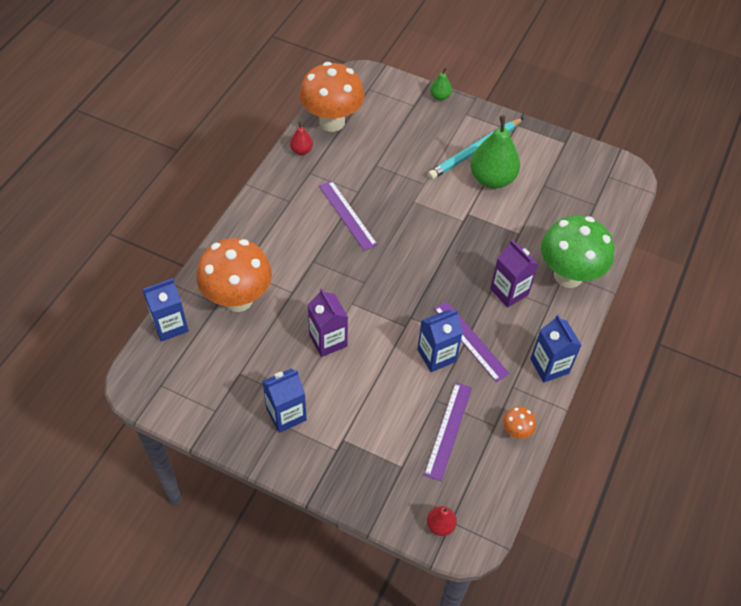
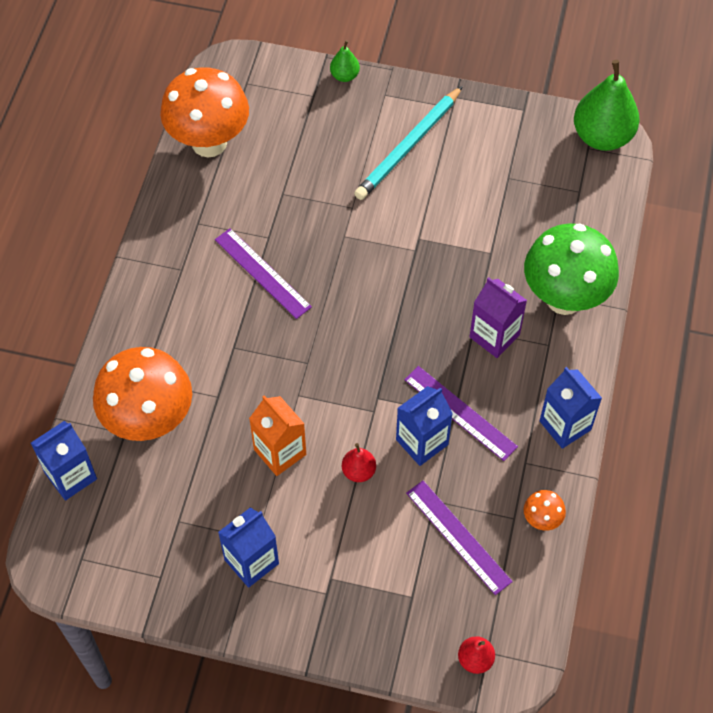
camera: 10 degrees left, 5 degrees up
red pear [290,121,313,155] -> red pear moved to [342,443,376,482]
purple carton [308,288,348,357] -> orange carton [249,395,306,476]
purple ruler [424,382,472,481] -> purple ruler turned 45 degrees counterclockwise [406,480,513,595]
green pear [470,115,520,189] -> green pear moved to [574,60,640,151]

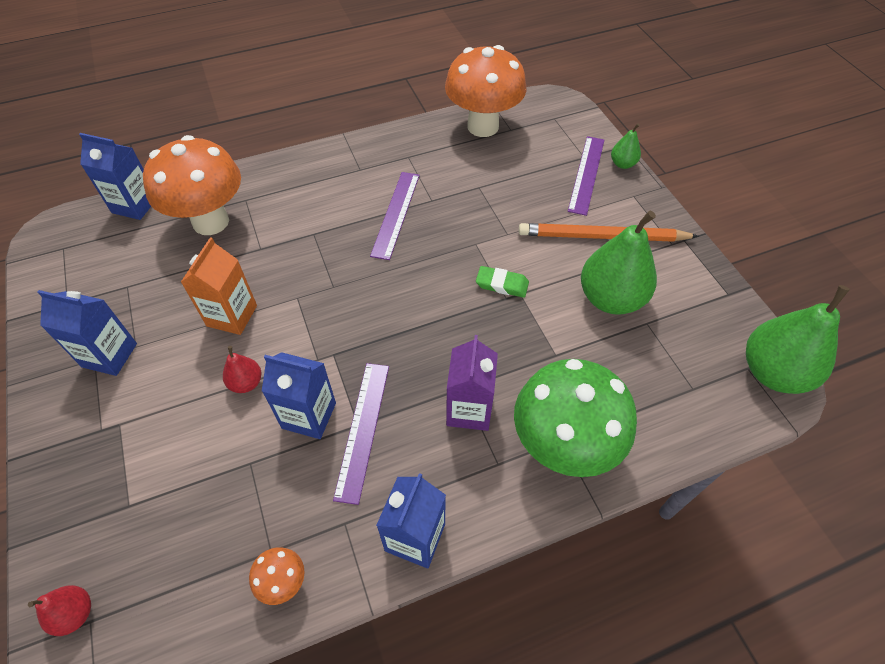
camera: 55 degrees right, 5 degrees down
turquoise pencil [354,86,463,200] -> orange pencil [519,223,699,242]
purple ruler [406,480,513,595] -> purple ruler moved to [568,136,604,216]
none -> green eraser [476,266,529,298]
none -> green pear [581,211,657,315]

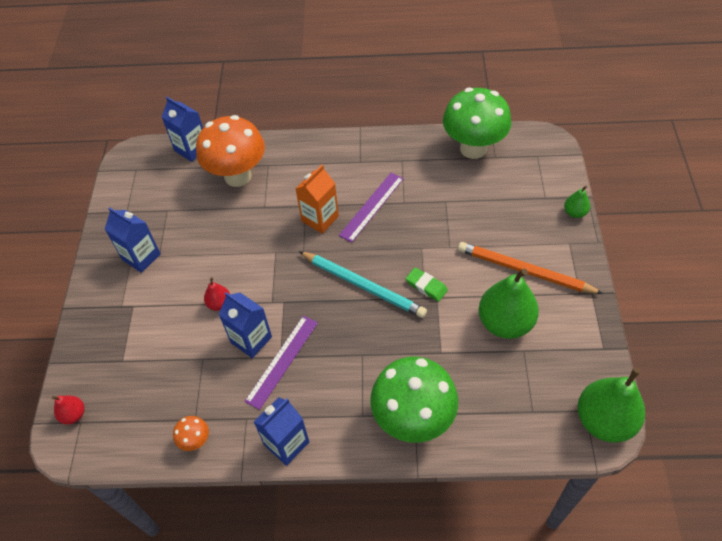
camera: 25 degrees right, 0 degrees up
orange carton [181,237,257,335] -> orange carton moved to [295,165,339,233]
orange mushroom [445,45,526,137] -> green mushroom [443,87,512,159]
purple carton [446,335,498,431] -> none
purple ruler [568,136,604,216] -> none
none -> turquoise pencil [299,251,427,318]

